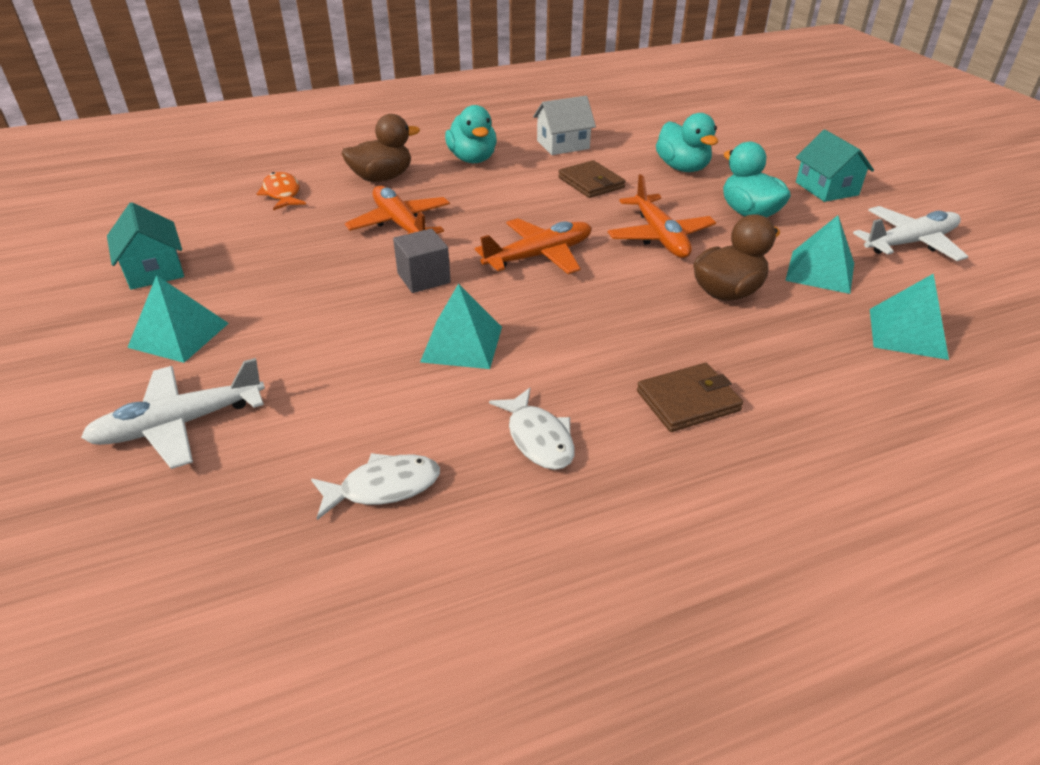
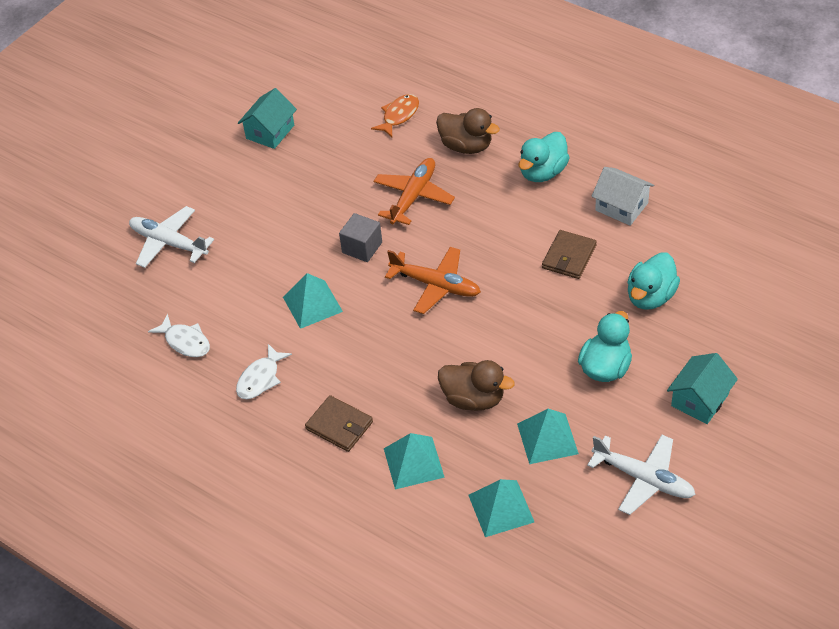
camera: 60 degrees right, 10 degrees up
turquoise pyramid [127,275,229,363] -> turquoise pyramid moved to [384,433,445,489]
orange plane [608,174,716,258] -> none

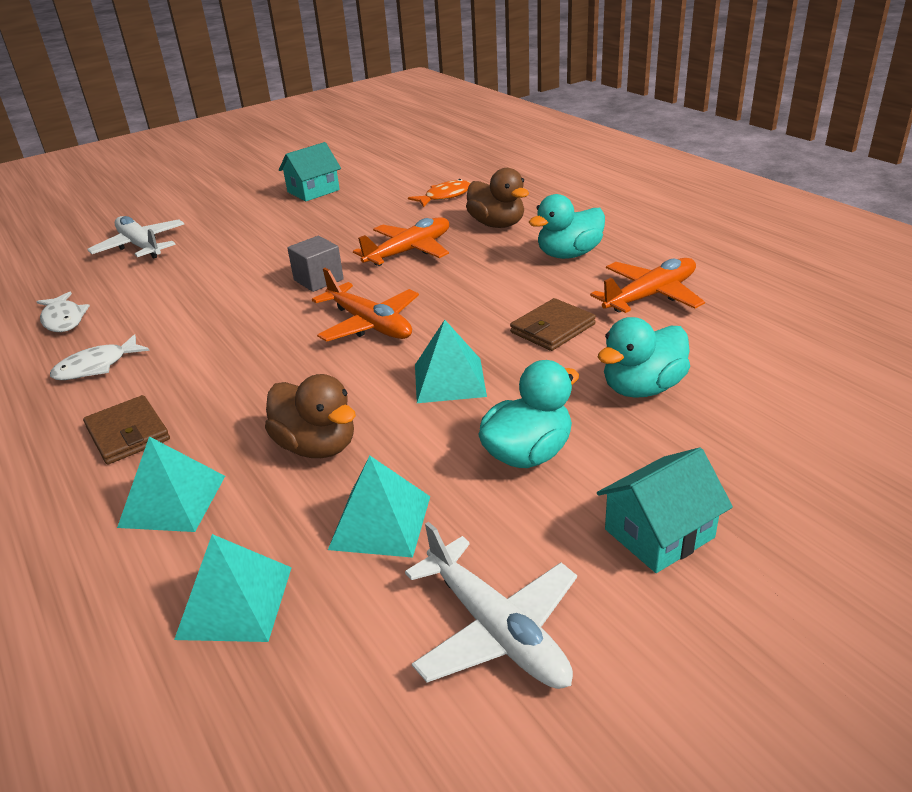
camera: 20 degrees right, 15 degrees down
turquoise pyramid [283,273,343,329] -> turquoise pyramid moved to [415,320,487,403]
white house [591,167,654,226] -> orange plane [590,258,705,313]

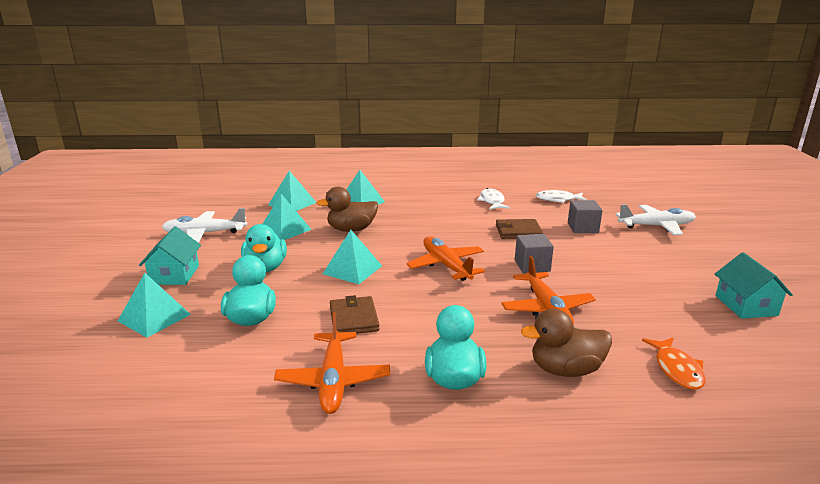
camera: 120 degrees right, 10 degrees down
brown wallet [83,395,170,465] -> brown wallet moved to [496,219,543,239]
orange plane [312,268,419,342] -> orange plane turned 75 degrees clockwise [406,236,485,281]
none -> turquoise pyramid [118,273,191,338]
none -> grey cube [568,200,603,233]

